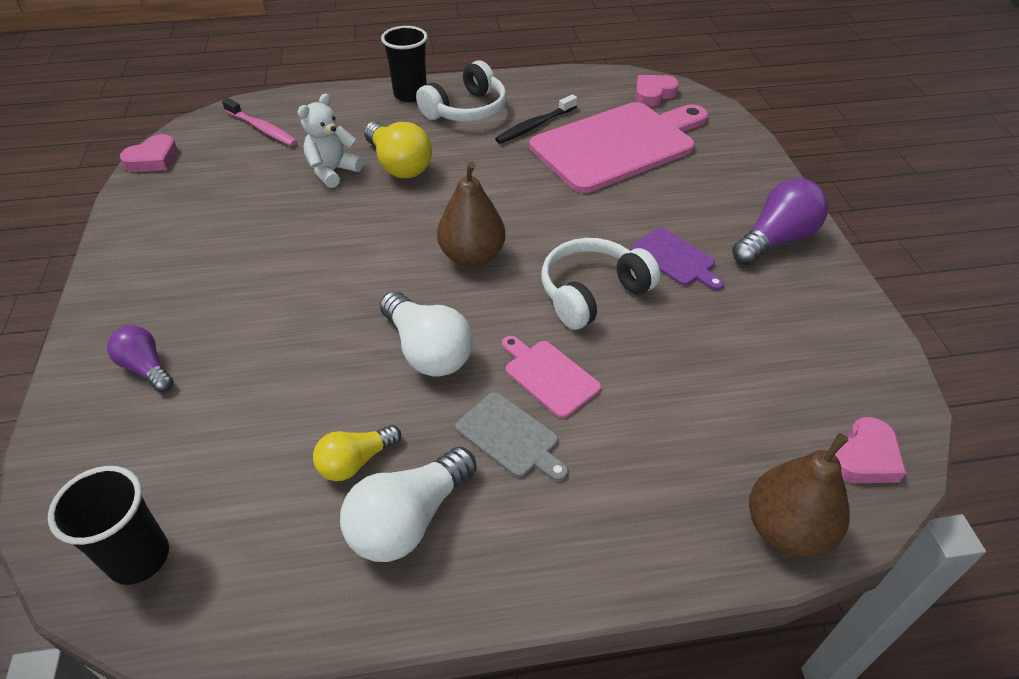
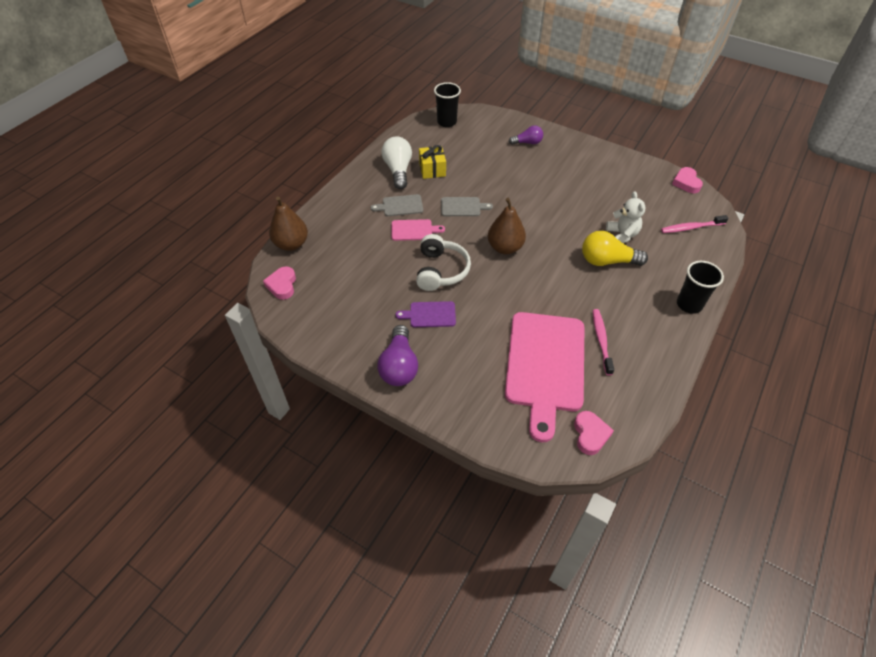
camera: 130 degrees right, 5 degrees up
yellow light bulb [313,425,401,481] -> yellow gift [419,145,446,179]
white light bulb [380,291,473,377] -> grey cutting board [441,197,493,216]
white headphones [416,61,507,122] -> none
black toothbrush [495,95,577,144] -> pink toothbrush [593,309,614,375]

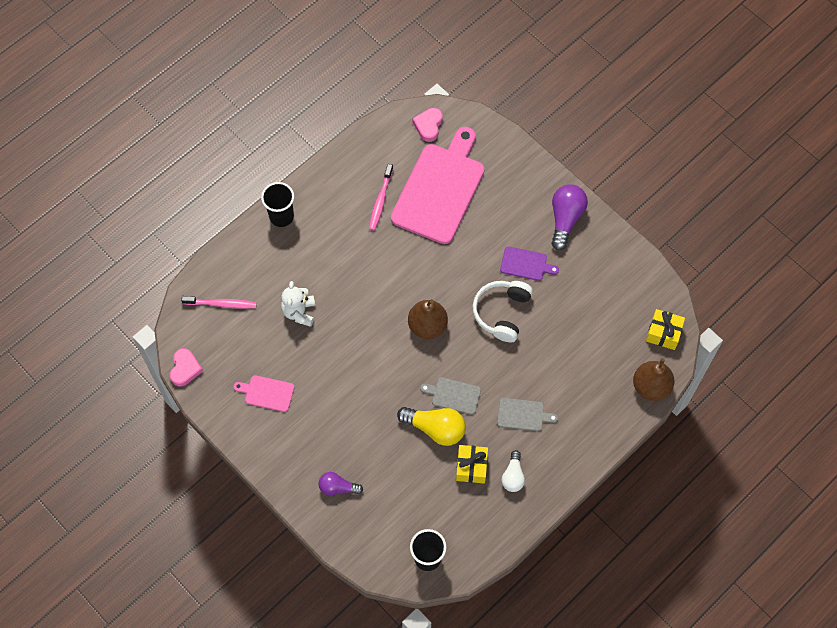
camera: 165 degrees left, 15 degrees up
pink heart [263,266,296,300] -> yellow gift [646,309,685,350]
white light bulb [382,137,412,189] -> white light bulb [501,450,525,492], size x0.62
pink cutting board [391,219,445,241] -> pink cutting board moved to [234,375,294,412]
yellow light bulb [582,231,648,266] -> yellow light bulb moved to [397,407,466,446]

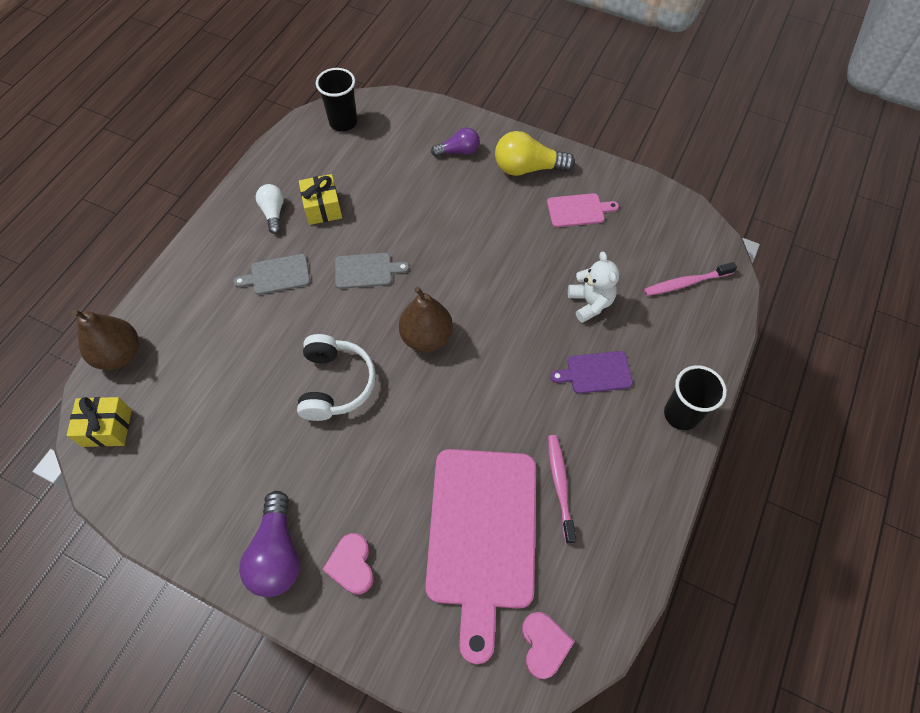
camera: 160 degrees right, 5 degrees down
pink heart [170,348,203,386] -> pink heart moved to [322,533,374,595]
yellow light bulb [397,407,466,446] -> yellow light bulb moved to [495,131,575,176]
purple cutting board [500,246,559,281] -> purple cutting board moved to [550,351,633,394]

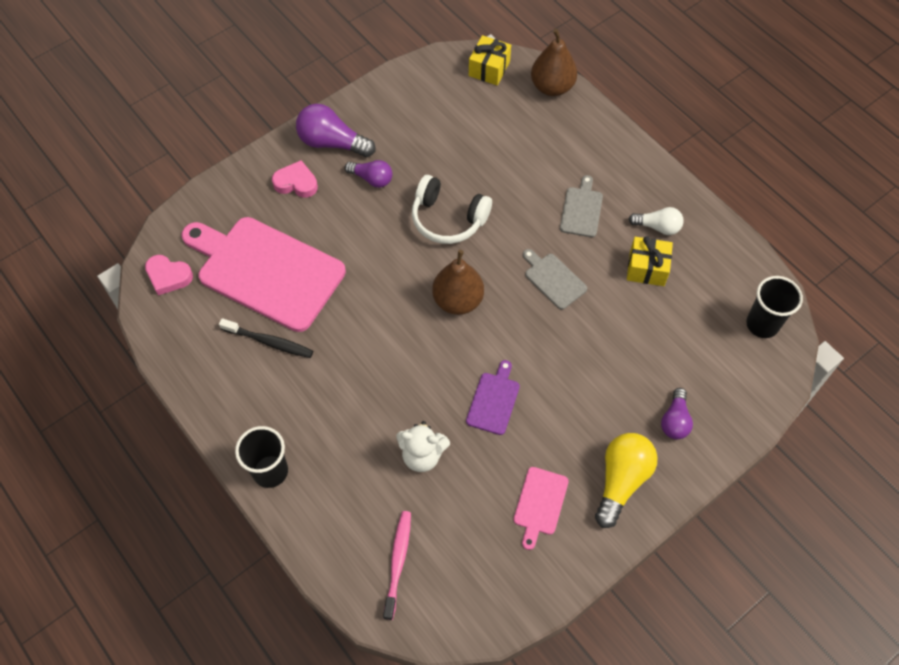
camera: 115 degrees right, 0 degrees up
grey cutting board [335,253,409,289] -> grey cutting board turned 120 degrees clockwise [523,249,587,310]
pink toothbrush [548,435,576,544] -> black toothbrush [219,318,313,358]
purple cutting board [550,351,633,394] -> purple cutting board moved to [466,360,520,435]
none -> purple light bulb [345,160,392,188]

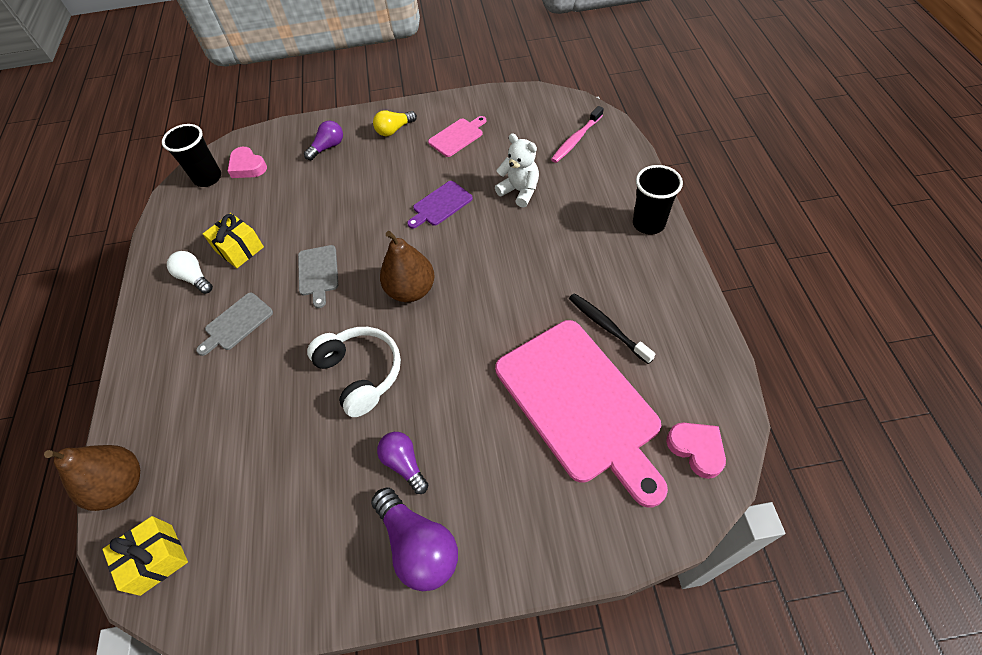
camera: 145 degrees left, 5 degrees down
pink heart [272,160,318,198] -> pink heart moved to [228,147,267,178]
yellow light bulb [595,433,657,528] -> yellow light bulb [373,110,417,136], size x0.62

